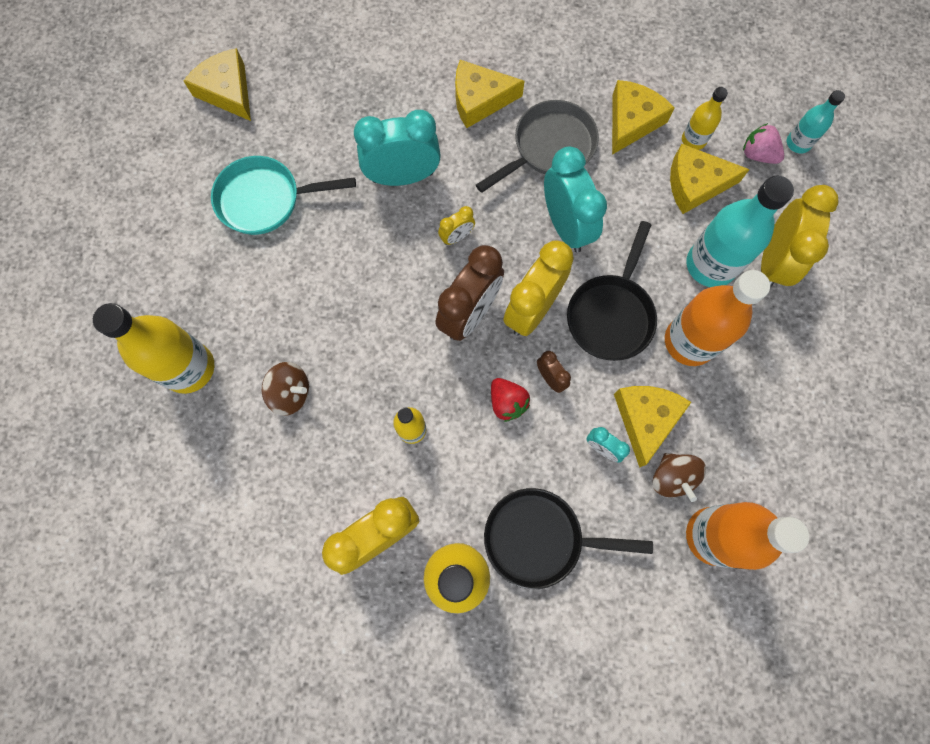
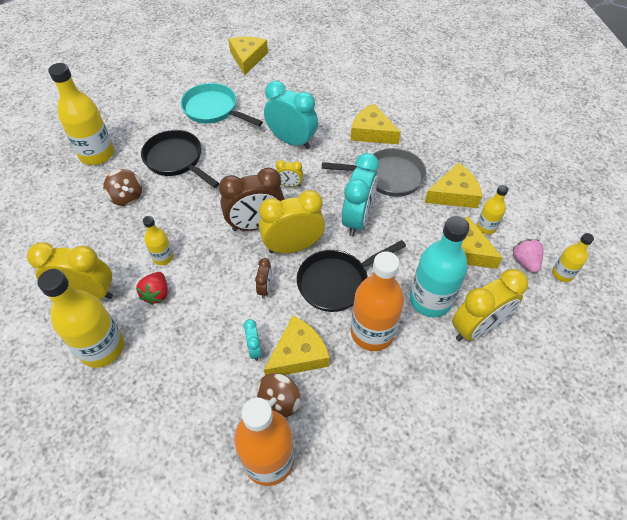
camera: 40 degrees right, 20 degrees down
black pan [484,488,653,589] -> black pan moved to [141,130,220,188]
red strawberry [491,378,530,422] -> red strawberry moved to [136,272,168,305]
turquoise bottle [787,90,845,154] -> yellow bottle [552,233,594,282]

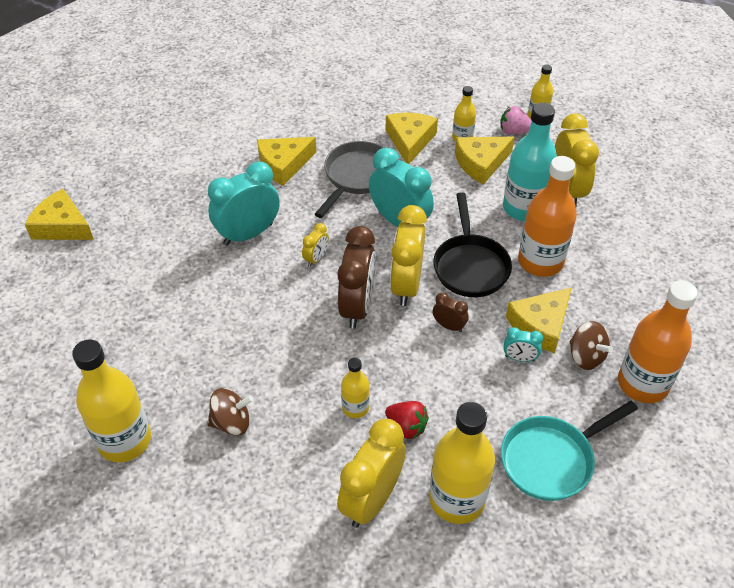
camera: 65 degrees left, 5 degrees down
black pan [141,130,220,188] -> none
turquoise pan [181,83,263,126] -> turquoise pan moved to [501,401,638,501]
yellow cheese [264,316,330,375] -> yellow cheese turned 120 degrees counterclockwise [506,287,572,353]

